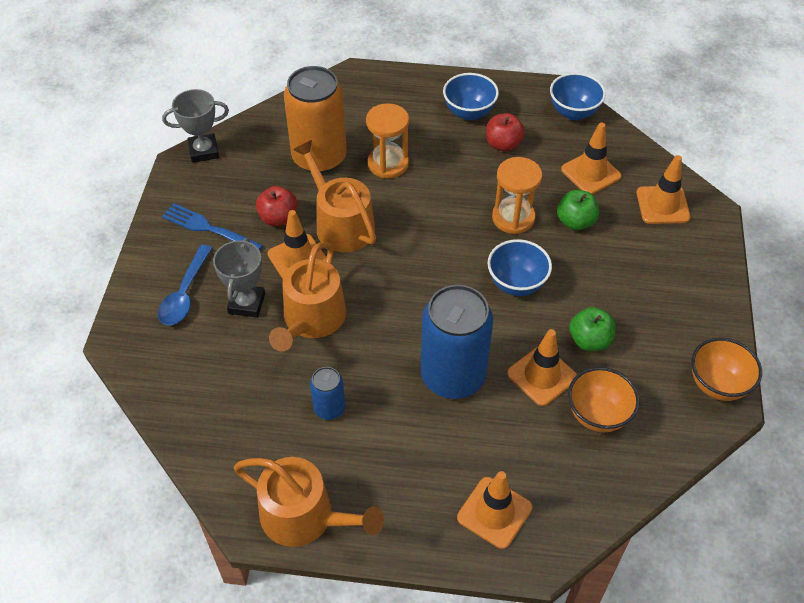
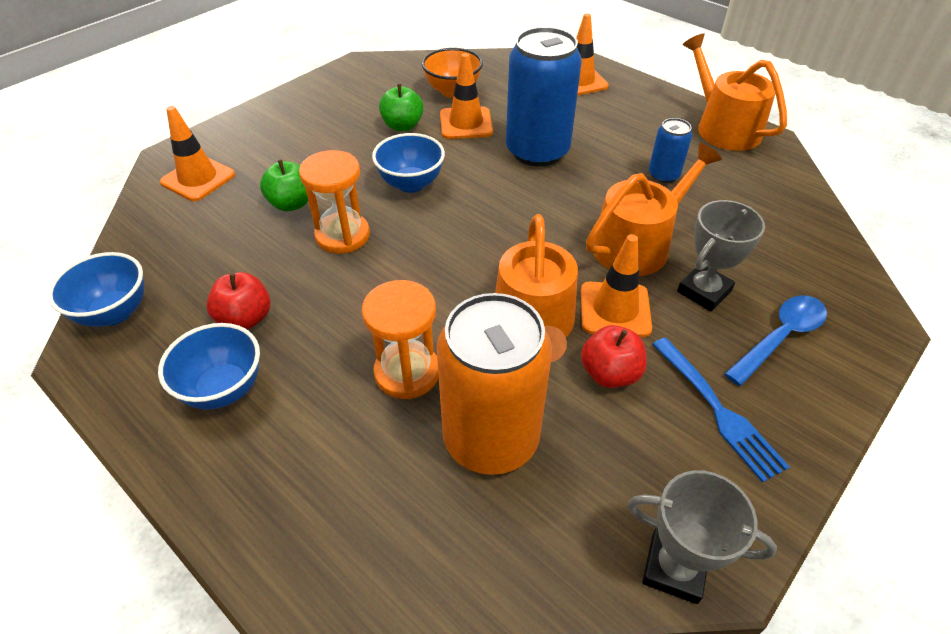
camera: 145 degrees left, 5 degrees down
orange traffic cone [561,123,622,195] -> none
orange bowl [692,338,762,401] -> none

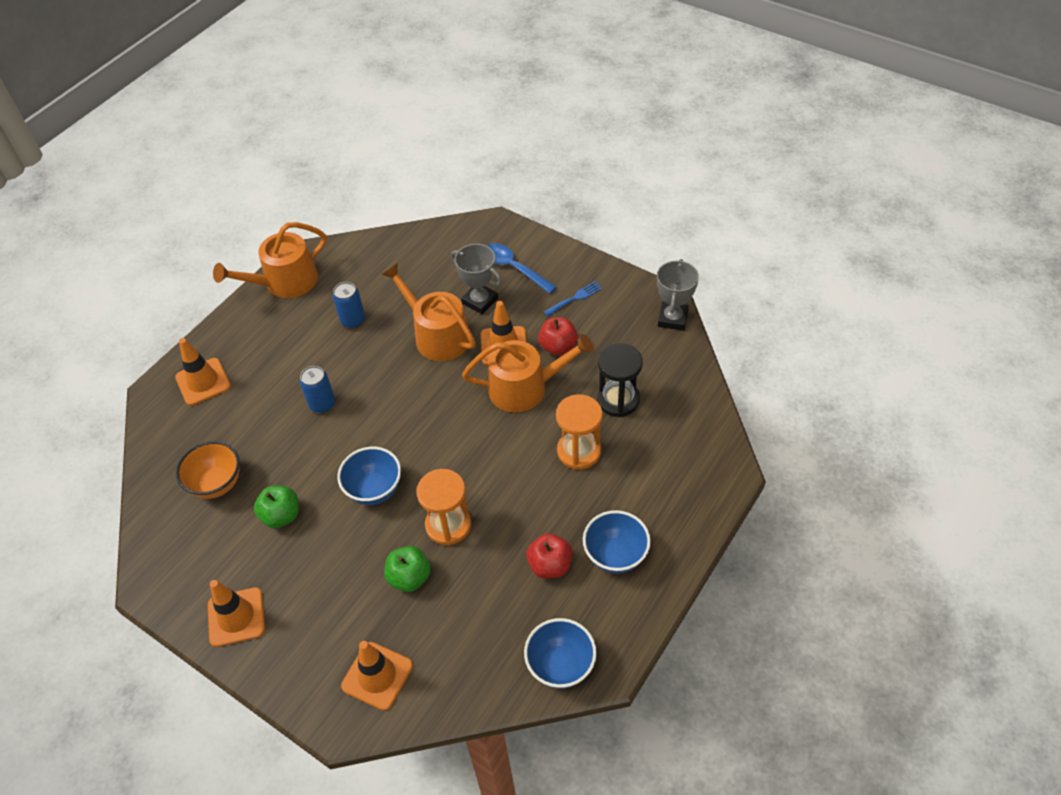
camera: 95 degrees left, 5 degrees up
orange can [436,293,552,475] -> black hourglass [597,343,643,417]
orange traffic cone [440,53,493,139] -> orange traffic cone moved to [208,580,265,647]
blue can [506,27,582,167] -> blue can [299,366,335,413], size x0.48
blue fork [652,337,790,483] -> blue fork [544,281,602,317], size x0.65

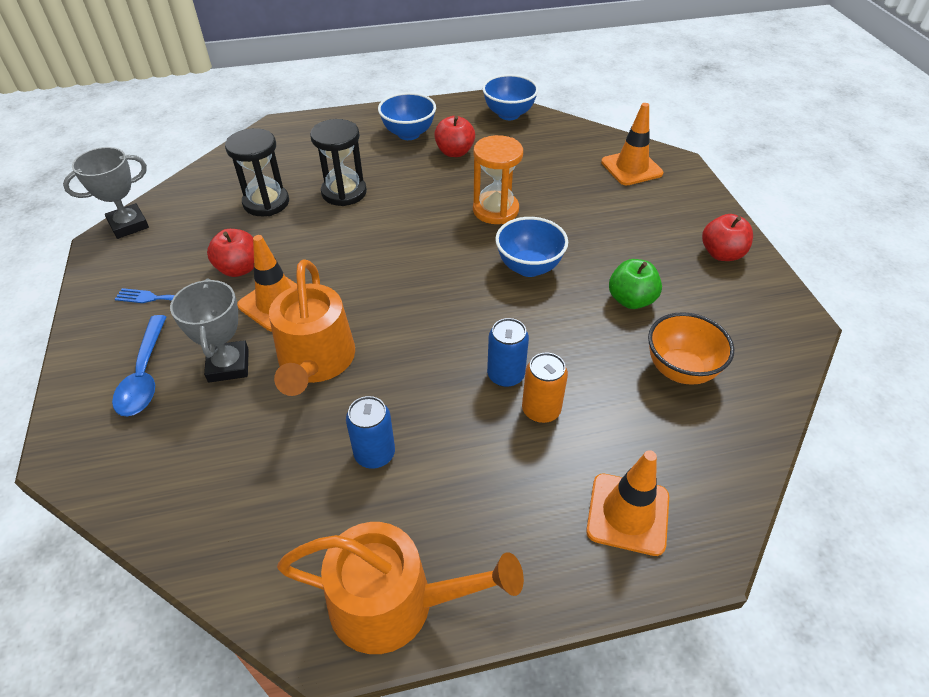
camera: 140 degrees left, 5 degrees down
orange traffic cone [208,580,265,647] -> red apple [702,214,753,261]
green apple [384,546,431,592] -> none
orange watering can [462,334,594,412] -> none
orange hourglass [556,394,602,470] -> black hourglass [310,119,367,206]
none -> orange can [522,352,568,423]

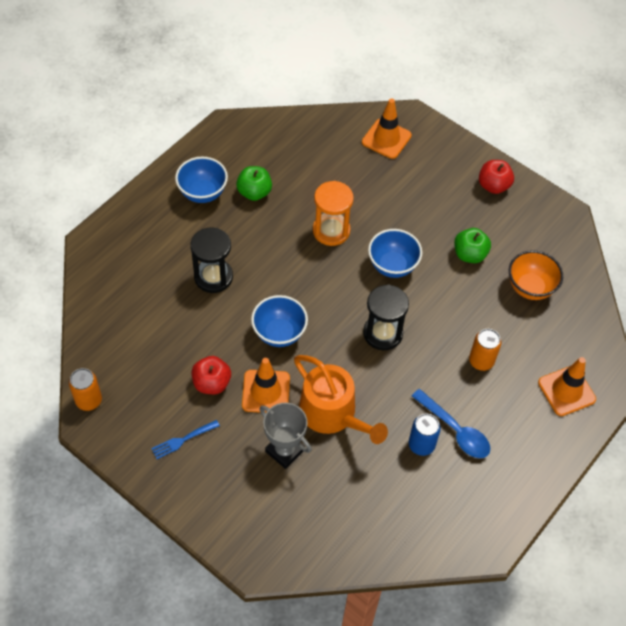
camera: 40 degrees left, 10 degrees up
grey trophy [63,147,149,239] -> orange can [69,368,102,411]
blue spoon [112,315,167,416] -> blue spoon moved to [412,389,490,458]
black hourglass [225,128,289,216] -> black hourglass moved to [363,284,409,350]
orange watering can [277,522,524,654] -> none
red apple [434,116,475,157] -> green apple [236,166,272,201]
blue bowl [482,74,539,120] -> blue bowl moved to [251,295,308,347]
blue can [487,318,529,387] -> none

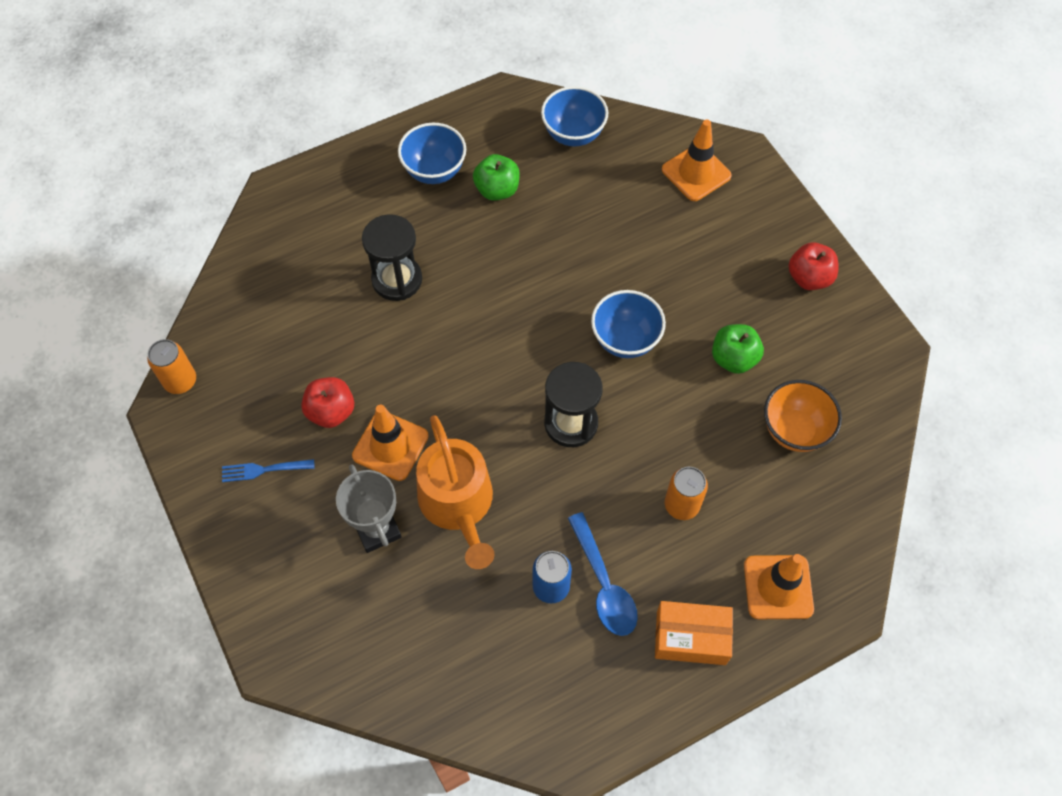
camera: 25 degrees right, 5 degrees up
blue bowl [251,295,308,347] -> blue bowl moved to [541,86,608,147]
orange hourglass [313,181,354,246] -> none
none -> orange box [655,601,733,665]

